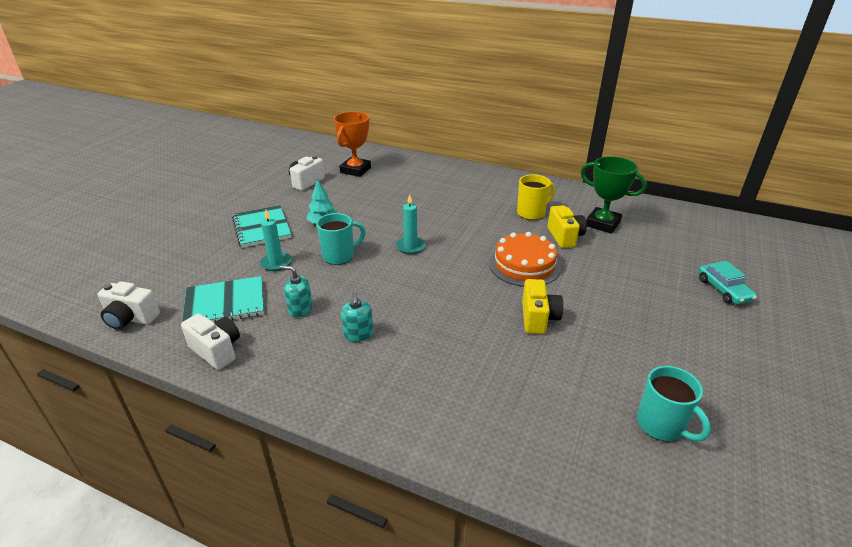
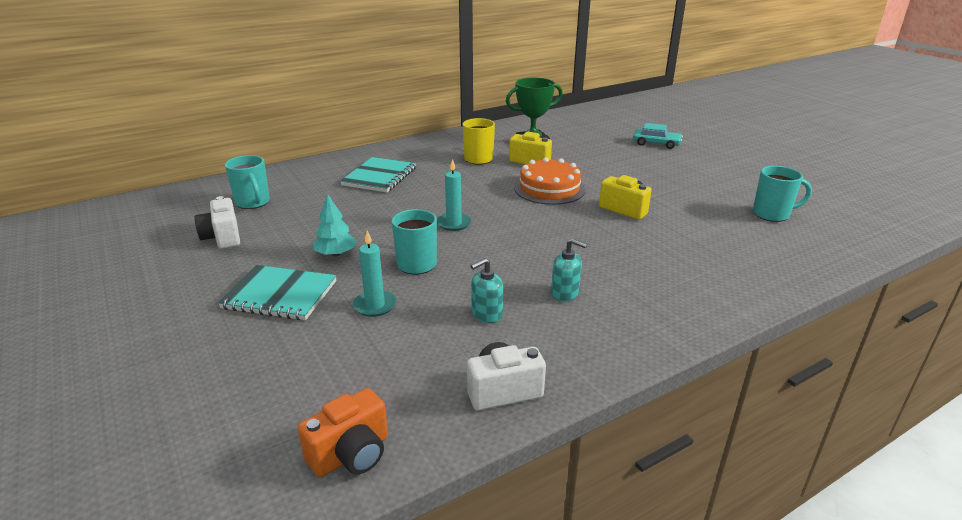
camera: 55 degrees left, 5 degrees down
white camera [98,281,160,330] -> orange camera [298,388,388,477]
turquoise notebook [182,276,264,322] -> turquoise notebook moved to [340,157,416,192]
orange trophy [334,112,371,177] -> turquoise mug [225,155,270,209]

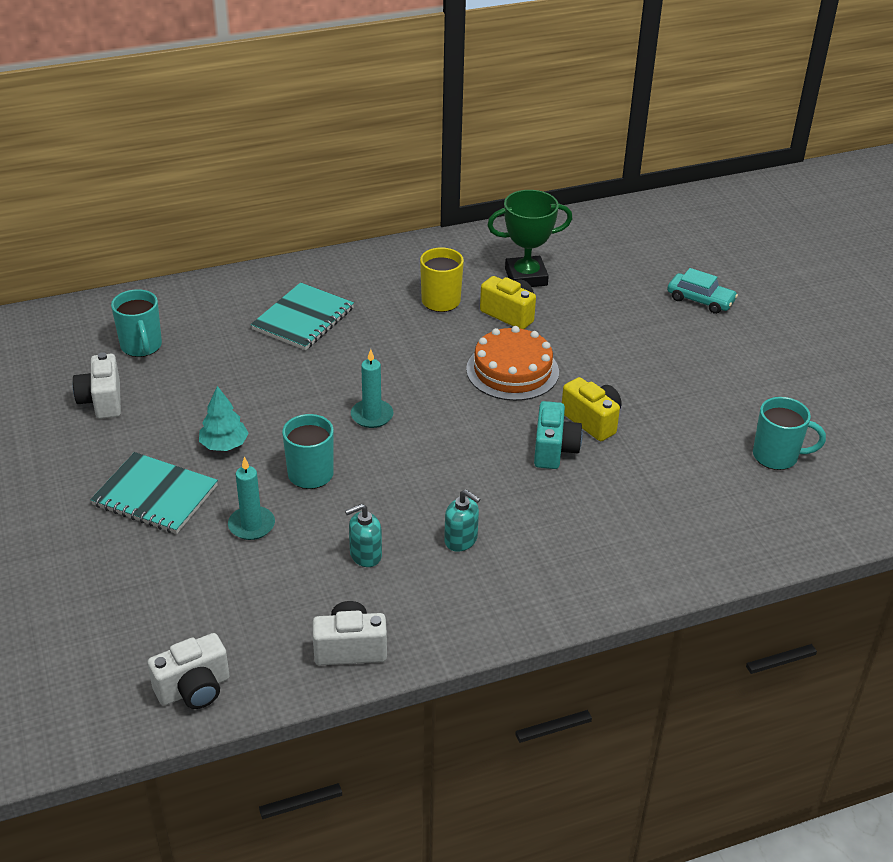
camera: 10 degrees right, 10 degrees up
orange camera [298,388,388,477] -> white camera [147,633,230,709]
none -> turquoise camera [534,401,583,469]

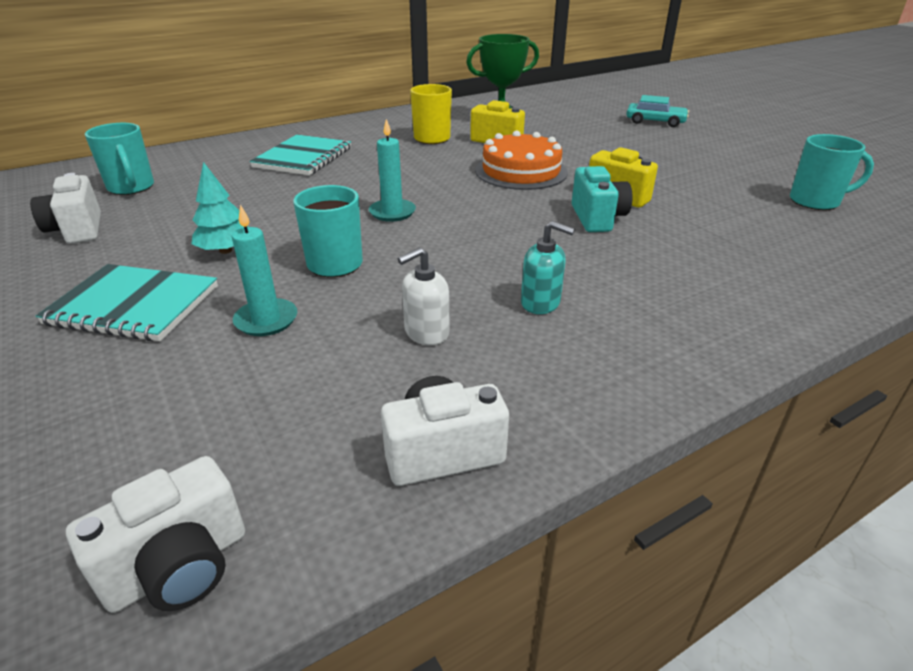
camera: 10 degrees left, 5 degrees down
turquoise soap dispenser [345,504,382,567] -> white soap dispenser [398,247,450,345]

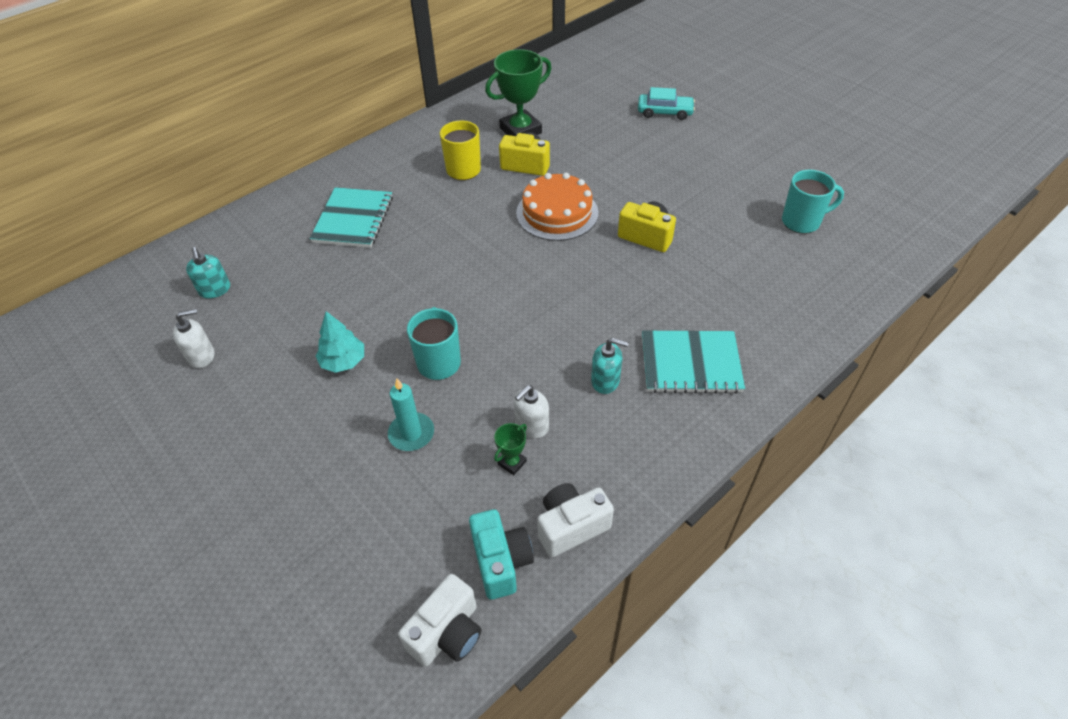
camera: 10 degrees left, 15 degrees up
white camera [30,173,101,244] -> white soap dispenser [173,309,214,368]
turquoise notebook [36,264,218,341] -> turquoise notebook moved to [642,331,745,394]
turquoise mug [85,123,154,195] -> turquoise soap dispenser [186,247,230,299]
turquoise candle [369,119,416,222] -> none
turquoise camera [572,166,633,232] -> turquoise camera moved to [469,509,534,600]
none -> green trophy [494,423,527,475]

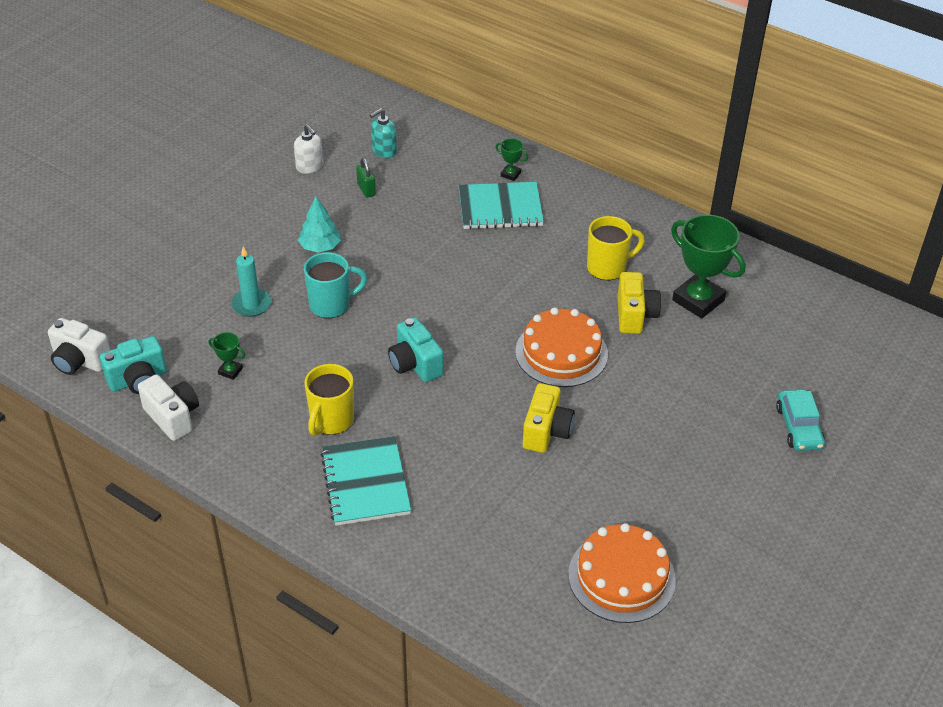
camera: 75 degrees right, 5 degrees down
white soap dispenser [514,385,549,438] -> none
turquoise soap dispenser [591,338,629,394] -> yellow mug [304,364,354,436]
turquoise mug [782,170,844,234] -> orange cake [568,523,676,623]
none -> green padlock [356,158,376,198]
none -> turquoise camera [388,317,444,382]
none -> green trophy [495,138,528,181]

